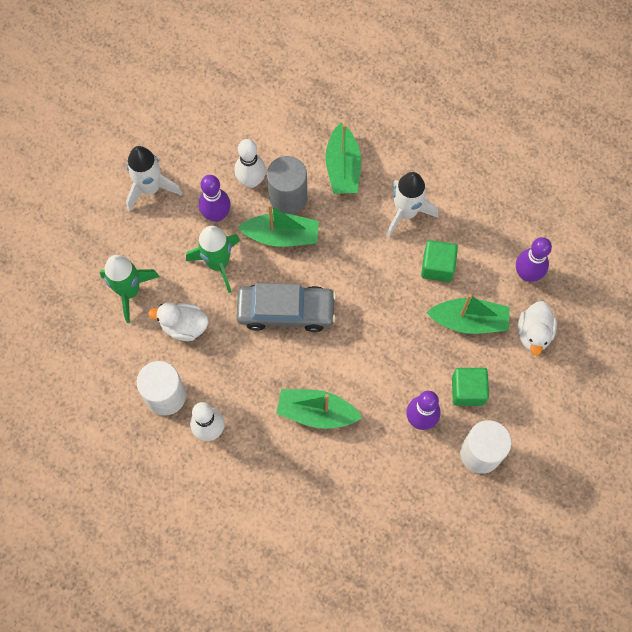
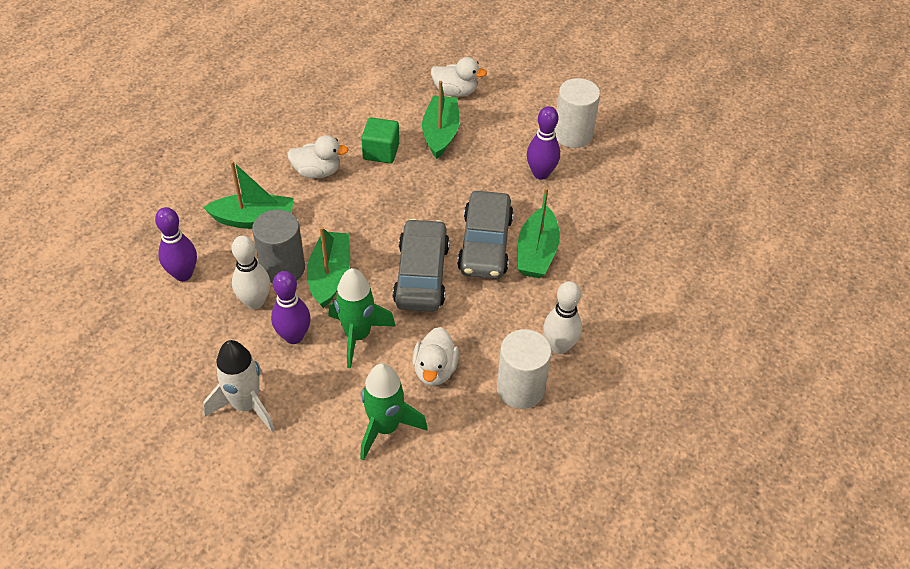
camera: 90 degrees left, 20 degrees down
white rocket [386,172,439,238] -> white duck [287,135,349,178]
green cube [452,368,489,406] -> none
purple bowling pin [516,237,552,282] -> purple bowling pin moved to [155,207,197,281]
none -> grey car [457,191,514,279]

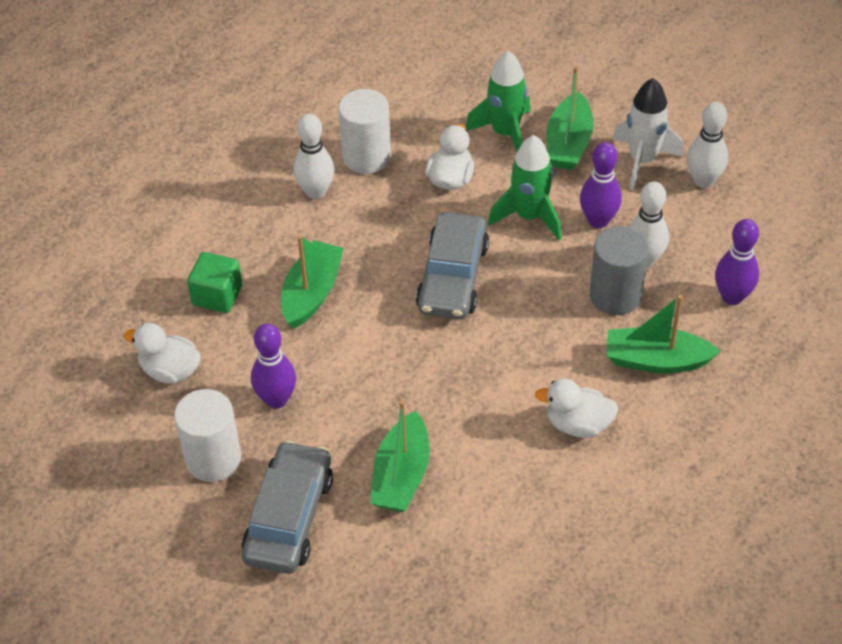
camera: 170 degrees left, 0 degrees up
green boat [307,226,350,308] -> green boat moved to [547,66,594,170]
green cube [361,117,399,163] -> green cube moved to [187,252,243,313]
white duck [431,57,487,97] -> white duck moved to [124,323,201,384]
grey car [457,191,514,279] -> grey car moved to [241,440,333,574]
none -> white bowling pin [687,102,728,188]

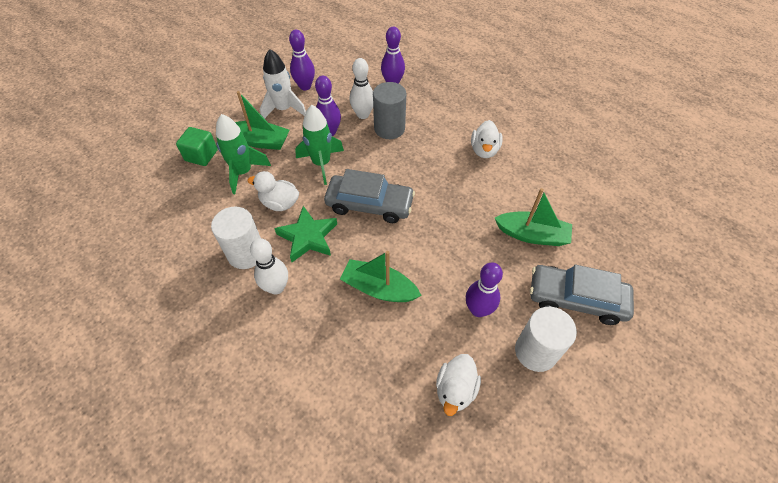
camera: 90 degrees left, 5 degrees up
green cube [187,252,243,313] -> green cube moved to [176,127,218,166]
green boat [607,295,721,373] -> none
white bowling pin [687,102,728,188] -> purple bowling pin [289,30,315,90]
none -> green star [274,206,337,262]

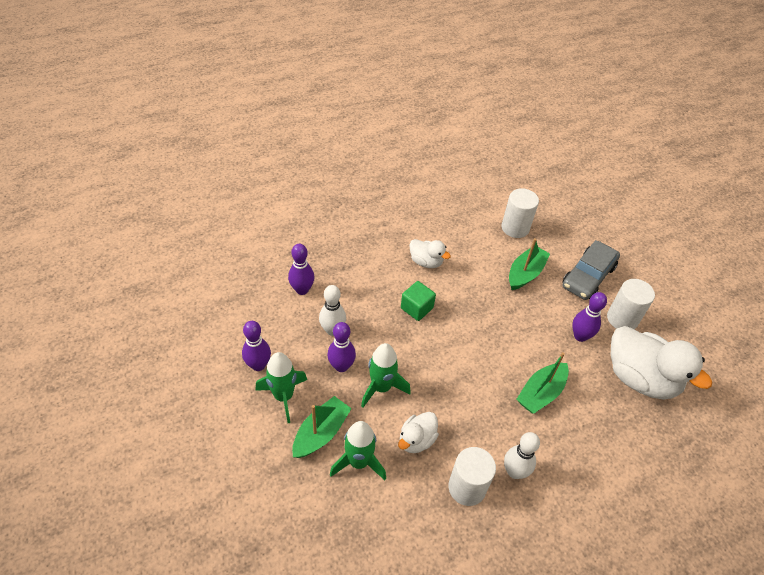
camera: 70 degrees left, 5 degrees down
green cube [176,127,218,166] -> green cube moved to [401,281,436,321]
white rocket [260,49,306,119] -> green rocket [256,352,307,423]
green star [274,206,337,262] -> none
grey car [324,169,415,223] -> none
grey cylinder [373,82,407,139] -> none
white duck [436,354,481,416] -> white duck [611,326,712,400], size x1.96
none -> white cylinder [502,188,539,238]

